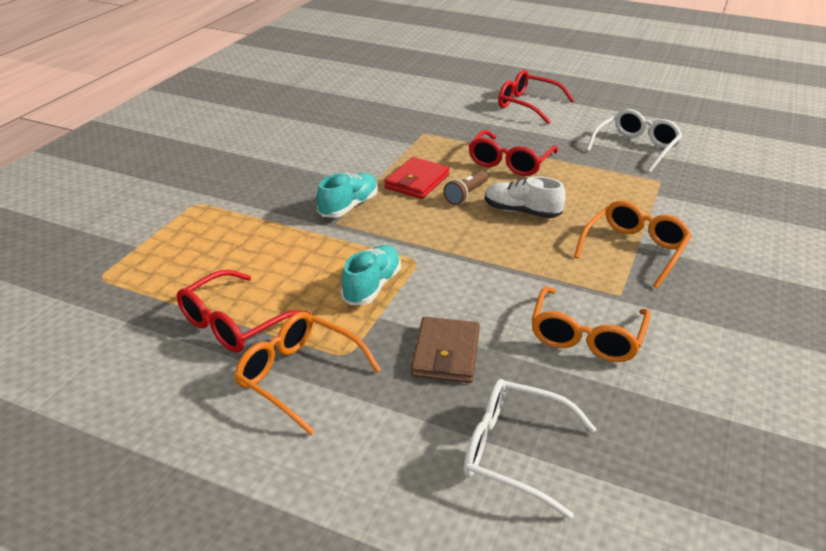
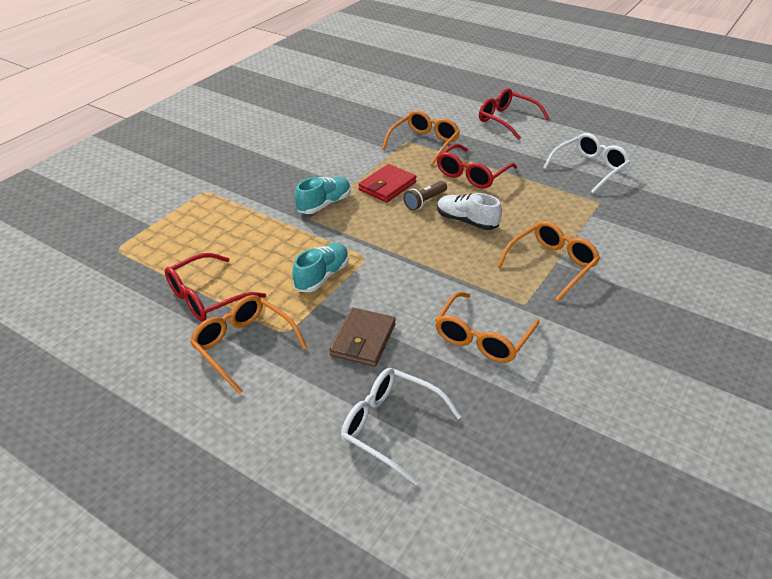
camera: 10 degrees right, 5 degrees up
none -> orange glasses [382,110,460,166]

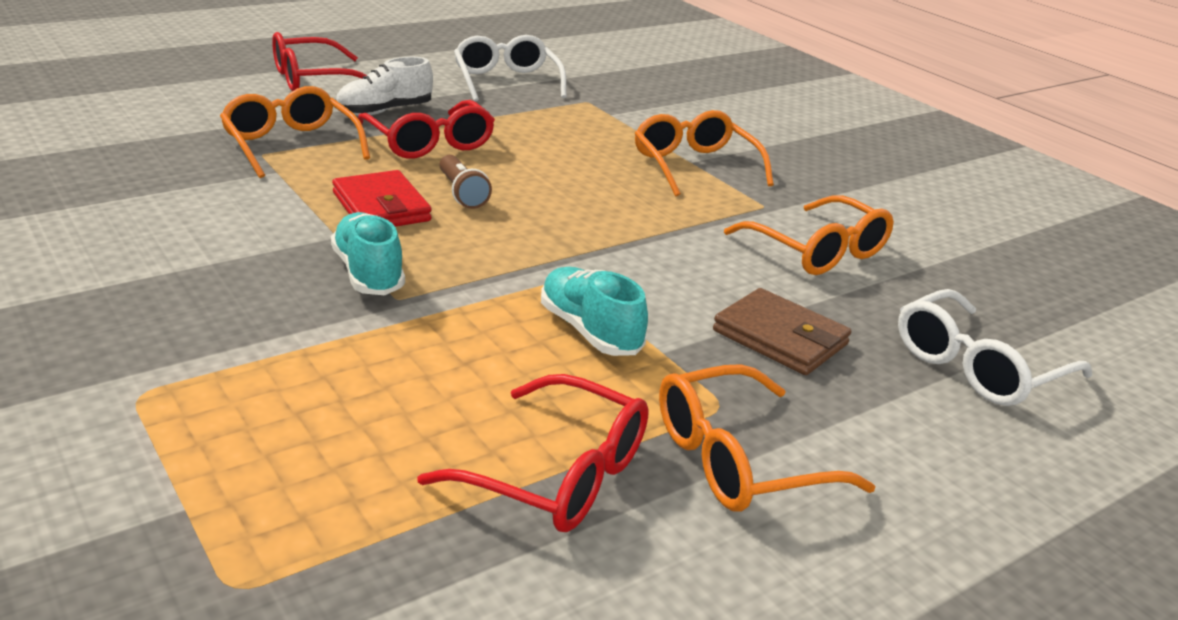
camera: 70 degrees left, 10 degrees down
red glasses [165,253,266,321] -> red glasses turned 45 degrees counterclockwise [417,374,649,532]
white shoe [437,193,502,230] -> white shoe moved to [336,57,433,116]

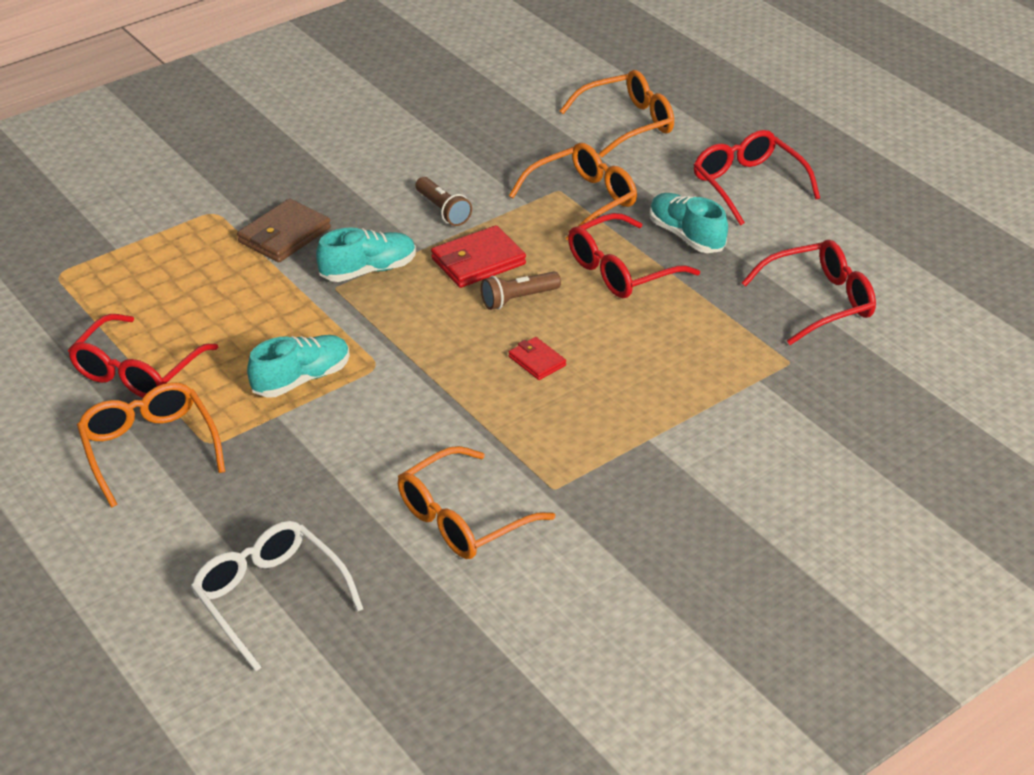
camera: 90 degrees right, 10 degrees up
white shoe [336,57,433,116] -> turquoise shoe [649,193,728,253]
white glasses [454,35,567,102] -> red glasses [742,240,876,345]
orange glasses [635,110,774,197] -> orange glasses moved to [560,70,674,158]
brown wallet [713,288,851,375] -> brown wallet moved to [237,198,331,262]
none -> brown flashlight [415,177,472,226]
none -> red wallet [509,337,566,380]

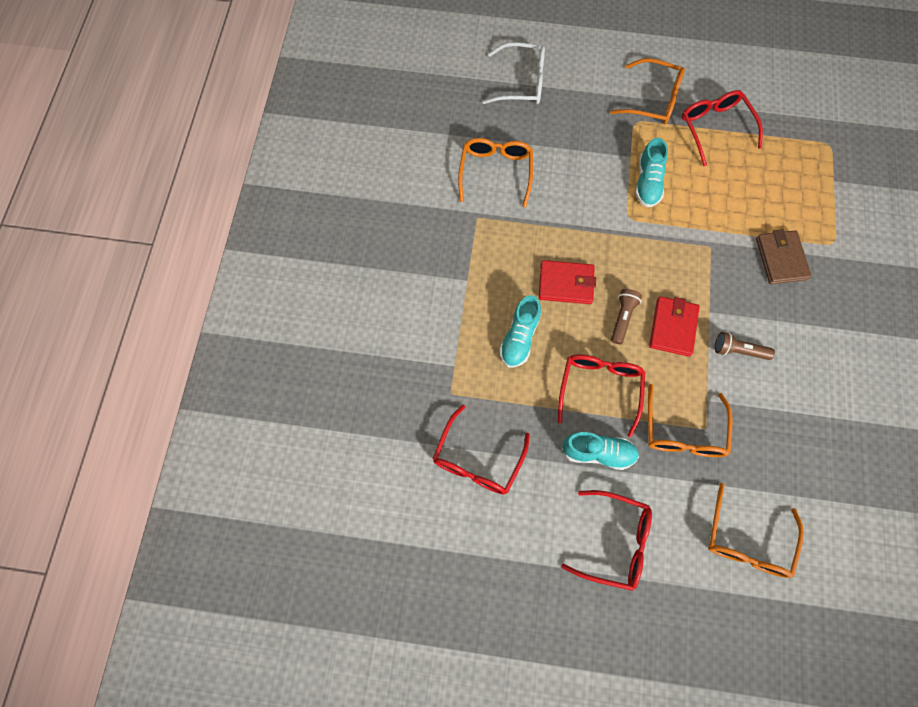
camera: 135 degrees right, 30 degrees up
turquoise shoe [316,227,416,282] -> turquoise shoe moved to [499,295,541,368]
red wallet [509,337,566,380] -> red wallet [539,260,596,304], size x1.73

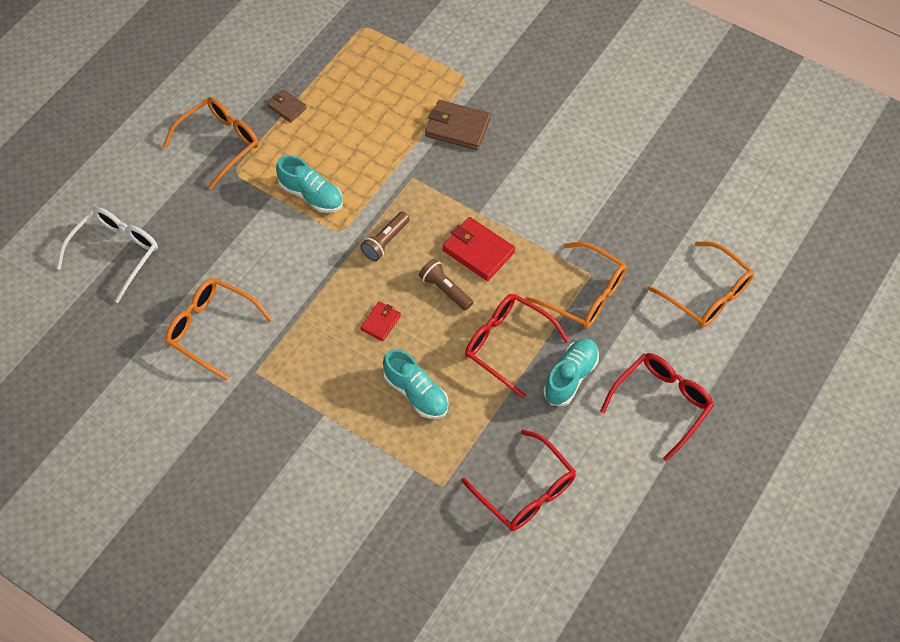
camera: 65 degrees left, 10 degrees down
red wallet [539,260,596,304] -> red wallet [360,302,401,341], size x0.58
red glasses [682,90,763,166] -> brown wallet [267,89,307,123]
brown flashlight [715,332,775,360] -> brown flashlight moved to [360,212,410,261]

